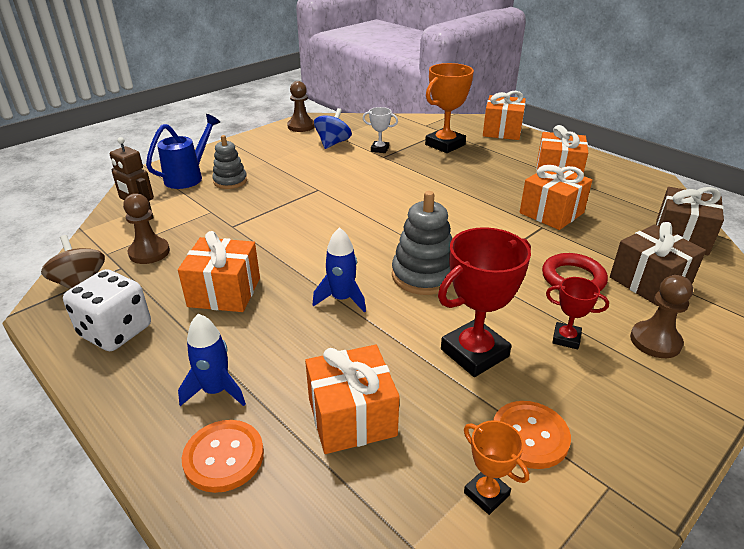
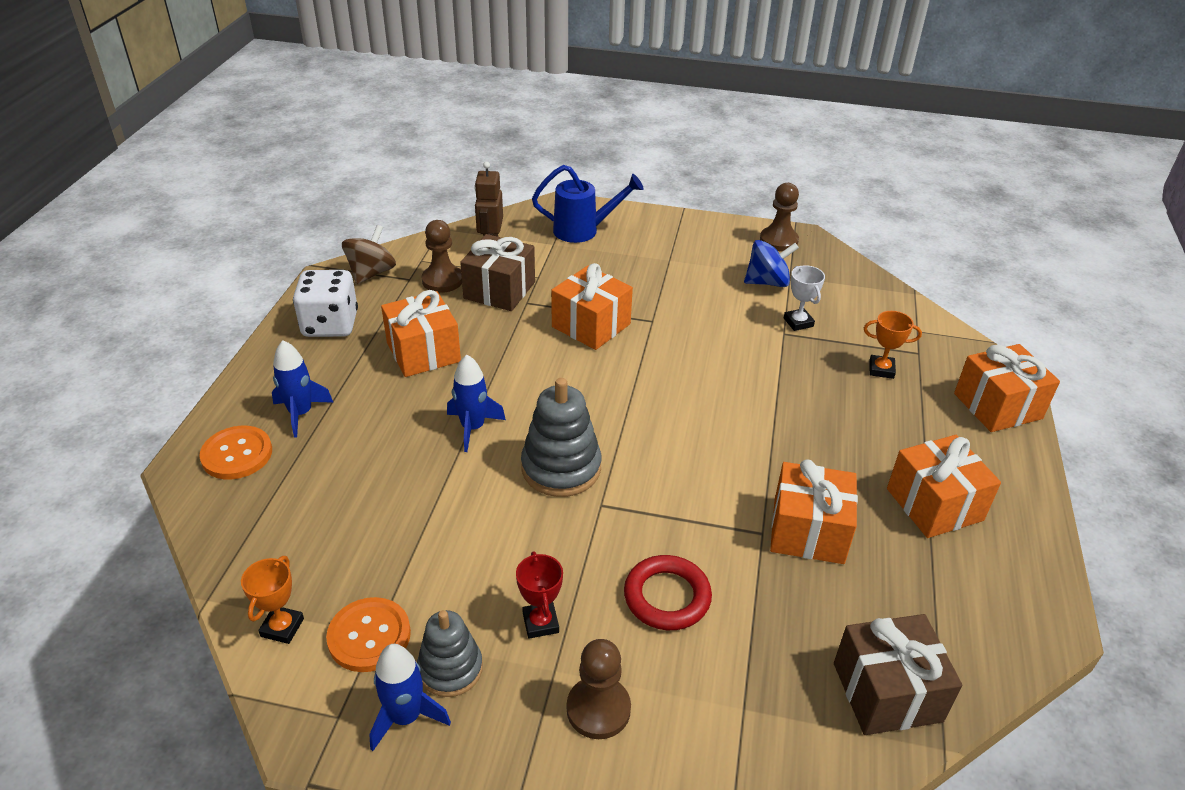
camera: 55 degrees right, 5 degrees up
grey stacking toy [212,135,247,189] -> grey stacking toy moved to [417,610,483,697]
orange gift [305,345,399,454] -> orange gift moved to [551,263,633,350]
orange trophy [425,63,474,153] -> orange trophy [864,311,922,379], size x0.52
red trophy [438,227,531,377] -> none
brown gift [610,222,706,306] -> brown gift moved to [460,234,535,311]
none -> blue rocket [369,644,451,751]

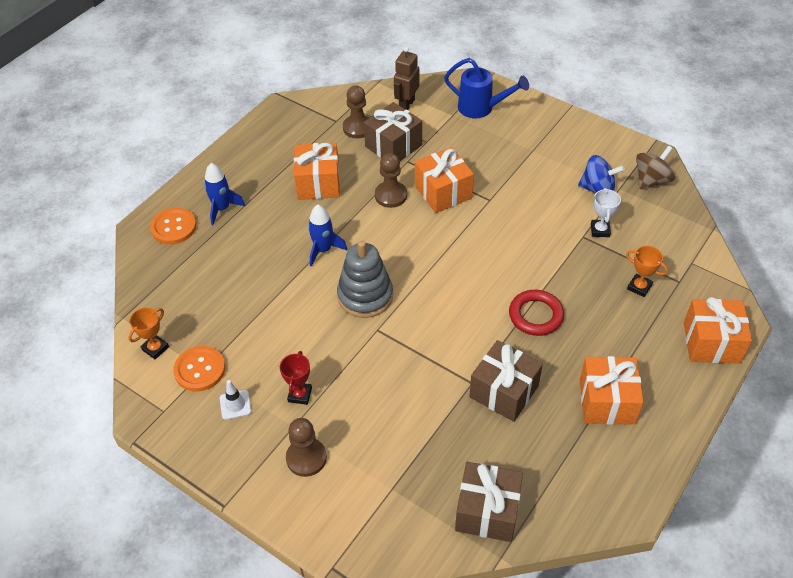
camera: 25 degrees right, 10 degrees up
white dice [293,270,358,337] -> none
brown spinning top [342,225,396,284] -> brown spinning top moved to [636,145,675,189]
blue rocket [369,644,451,751] -> none
grey stacking toy [417,610,483,697] -> white traffic cone [220,380,251,420]
red ring [624,555,712,630] -> red ring moved to [509,290,564,336]
brown pawn [760,183,799,251] -> brown pawn moved to [375,153,407,208]
orange gift [770,459,858,564] -> brown gift [469,340,543,422]

